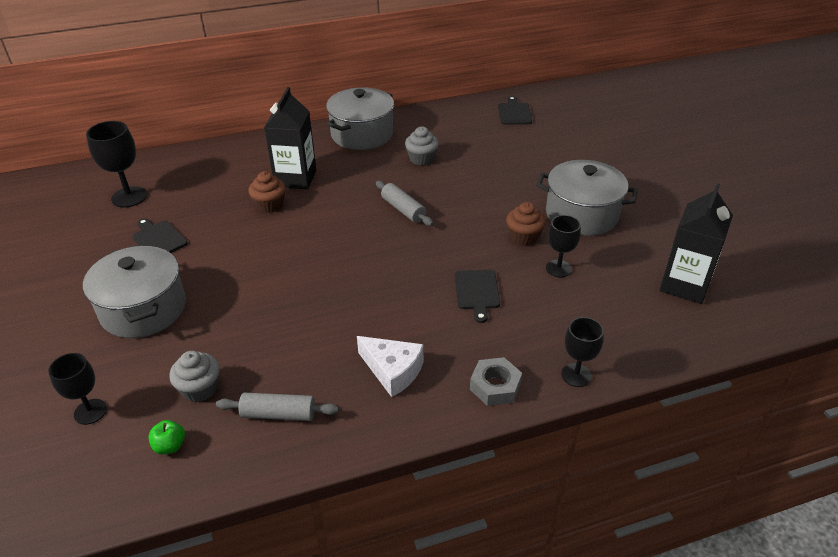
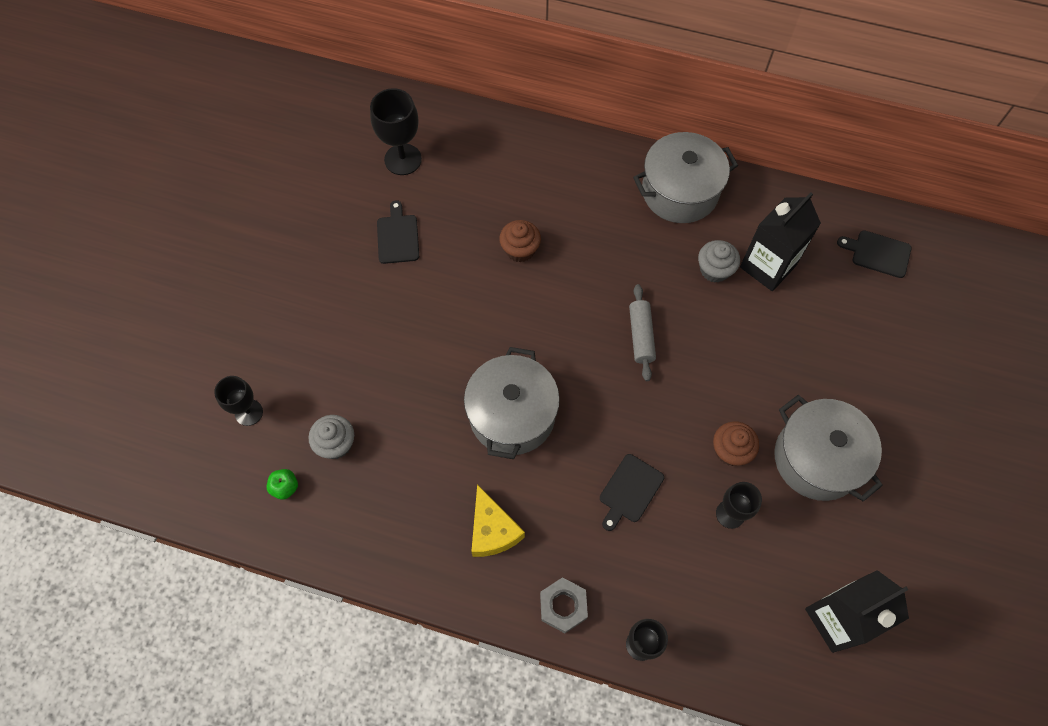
camera: 35 degrees right, 25 degrees up
grey pot [83,245,186,338] -> grey pot moved to [464,347,560,459]
grey rolling pin [216,393,339,421] -> none
black carton [264,87,316,189] -> black carton moved to [740,192,821,291]
white cheese [357,336,424,397] -> yellow cheese [471,484,525,557]
black cutting board [498,96,532,125] -> black cutting board turned 105 degrees counterclockwise [837,230,912,278]

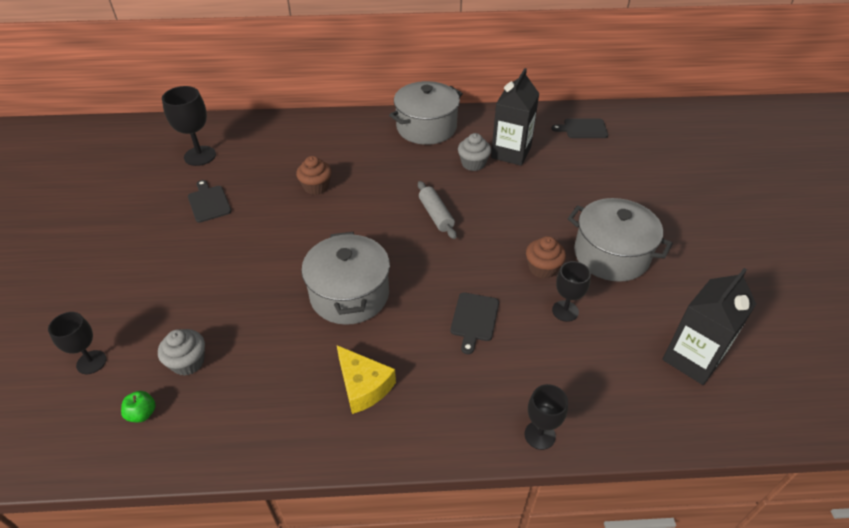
camera: 20 degrees left, 20 degrees down
grey nut [540,577,588,633] -> none

